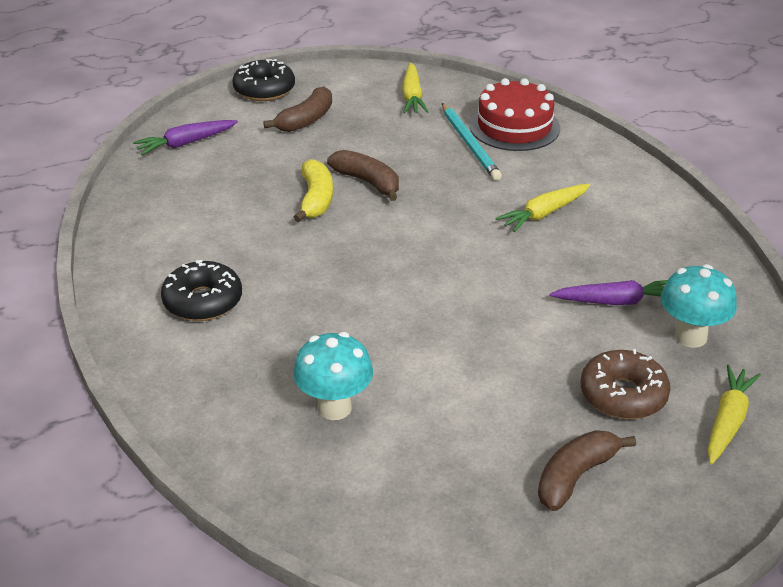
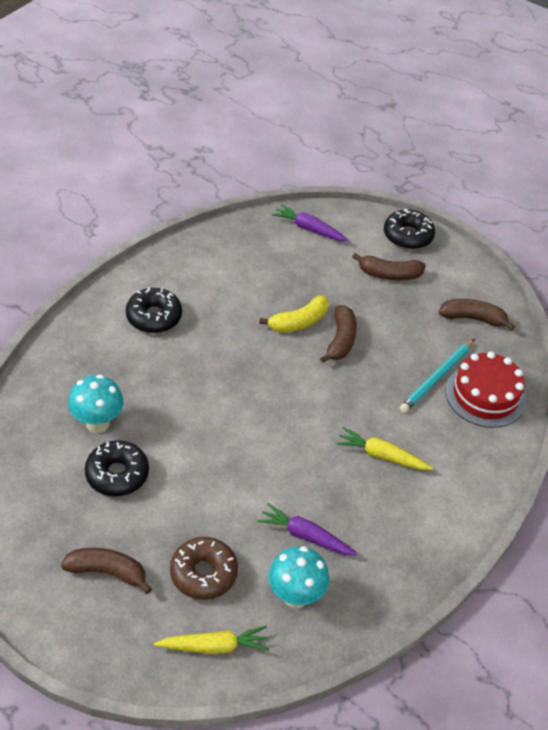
camera: 55 degrees right, 10 degrees up
yellow carrot [402,62,429,113] -> brown banana [439,299,515,331]
purple carrot [550,280,668,305] -> purple carrot turned 150 degrees clockwise [257,503,358,556]
none -> black donut [85,440,149,496]

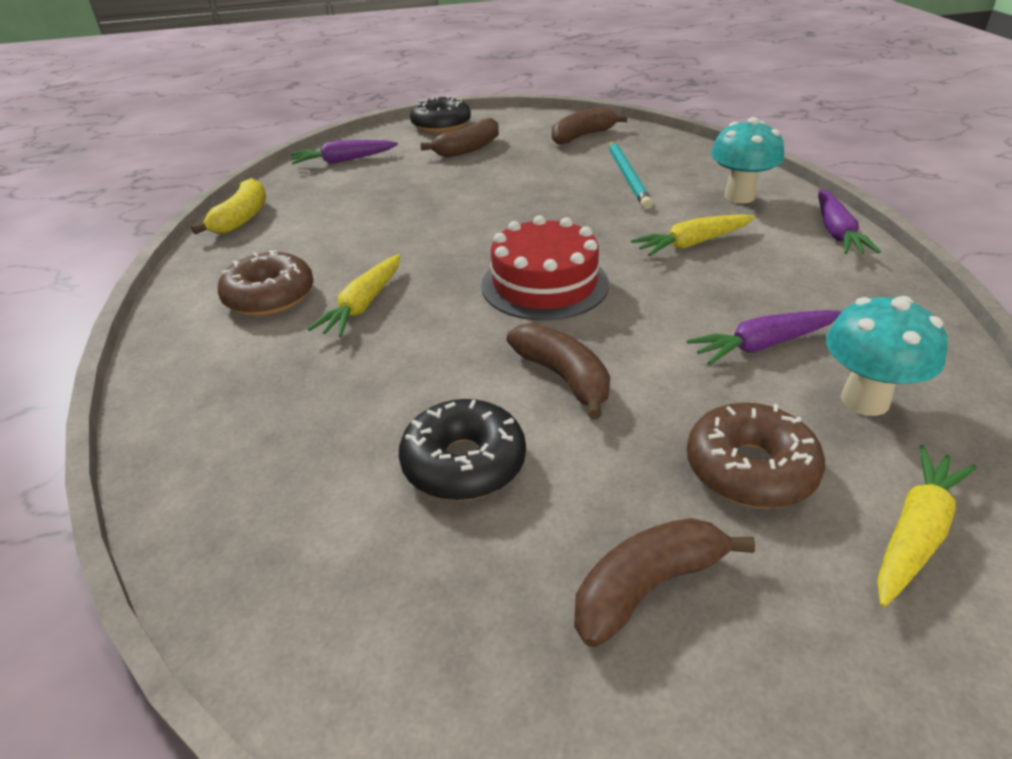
camera: 40 degrees left, 10 degrees down
turquoise mushroom [68,375,124,433] -> turquoise mushroom moved to [711,117,784,203]
black donut [126,287,182,333] -> brown donut [218,250,314,316]
yellow banana [259,296,329,332] -> yellow banana moved to [191,178,266,235]
brown banana [320,305,357,363] -> brown banana moved to [507,323,610,419]
red cake [446,351,526,428] -> red cake moved to [481,215,609,321]
none -> yellow carrot [308,254,401,337]
none -> purple carrot [818,189,881,254]

